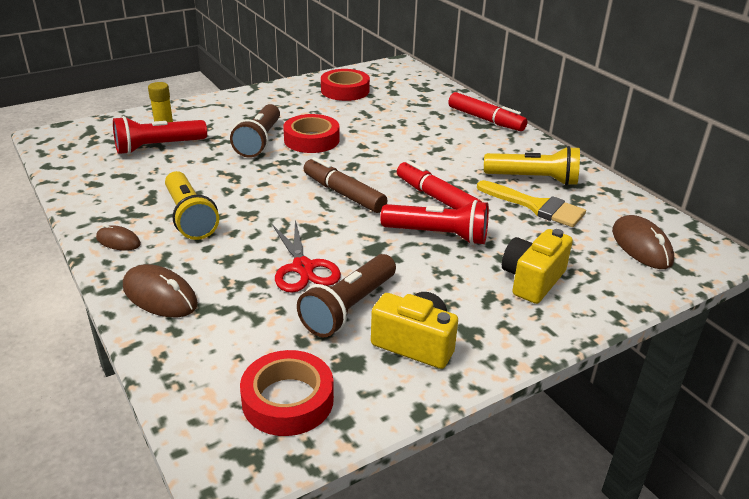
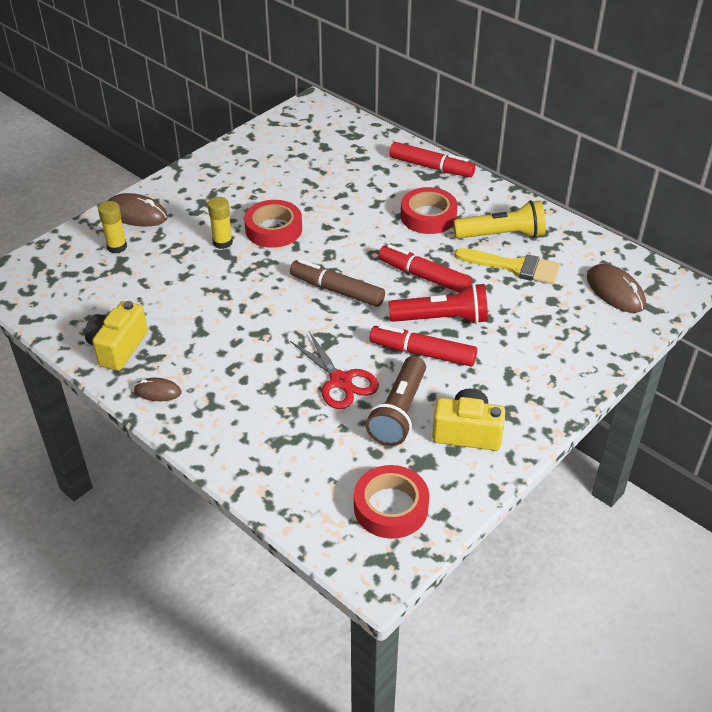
camera: 15 degrees left, 10 degrees up
red flashlight [113,116,207,155] -> none
brown mouse [123,264,198,317] -> brown mouse moved to [108,193,168,227]
yellow flashlight [165,171,219,240] -> none
brown flashlight [230,104,280,158] -> yellow glue stick [208,197,233,249]
red tape [321,69,370,101] -> red tape moved to [401,187,458,234]
yellow camera [502,229,573,304] -> yellow camera moved to [85,301,148,371]
none -> red marker [370,325,477,366]

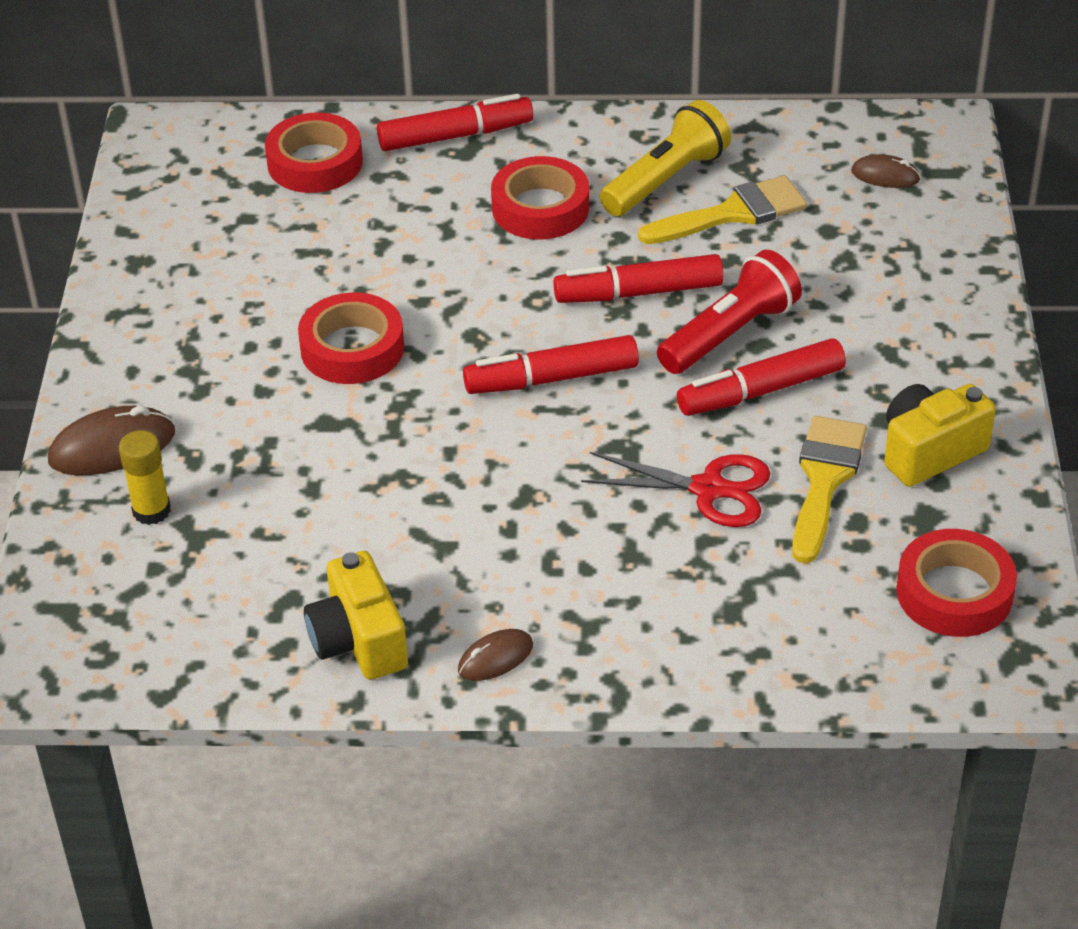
camera: 40 degrees left, 0 degrees up
yellow glue stick [208,197,233,249] -> none
brown marker [290,259,385,307] -> red marker [463,335,639,394]
brown flashlight [366,356,426,446] -> yellow brush [792,416,867,563]
brown mouse [587,264,646,313] -> brown mouse [851,154,921,188], size x0.60
none -> red tape [265,113,363,193]

